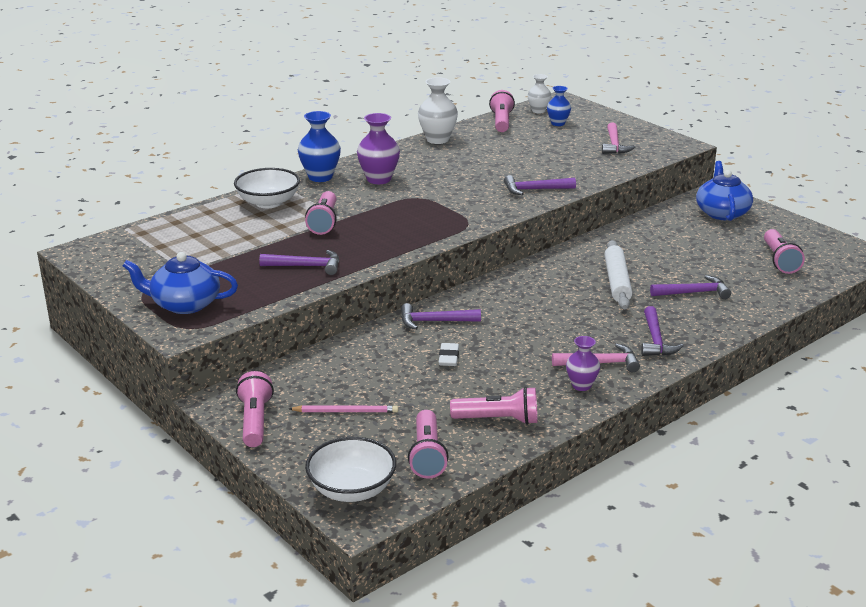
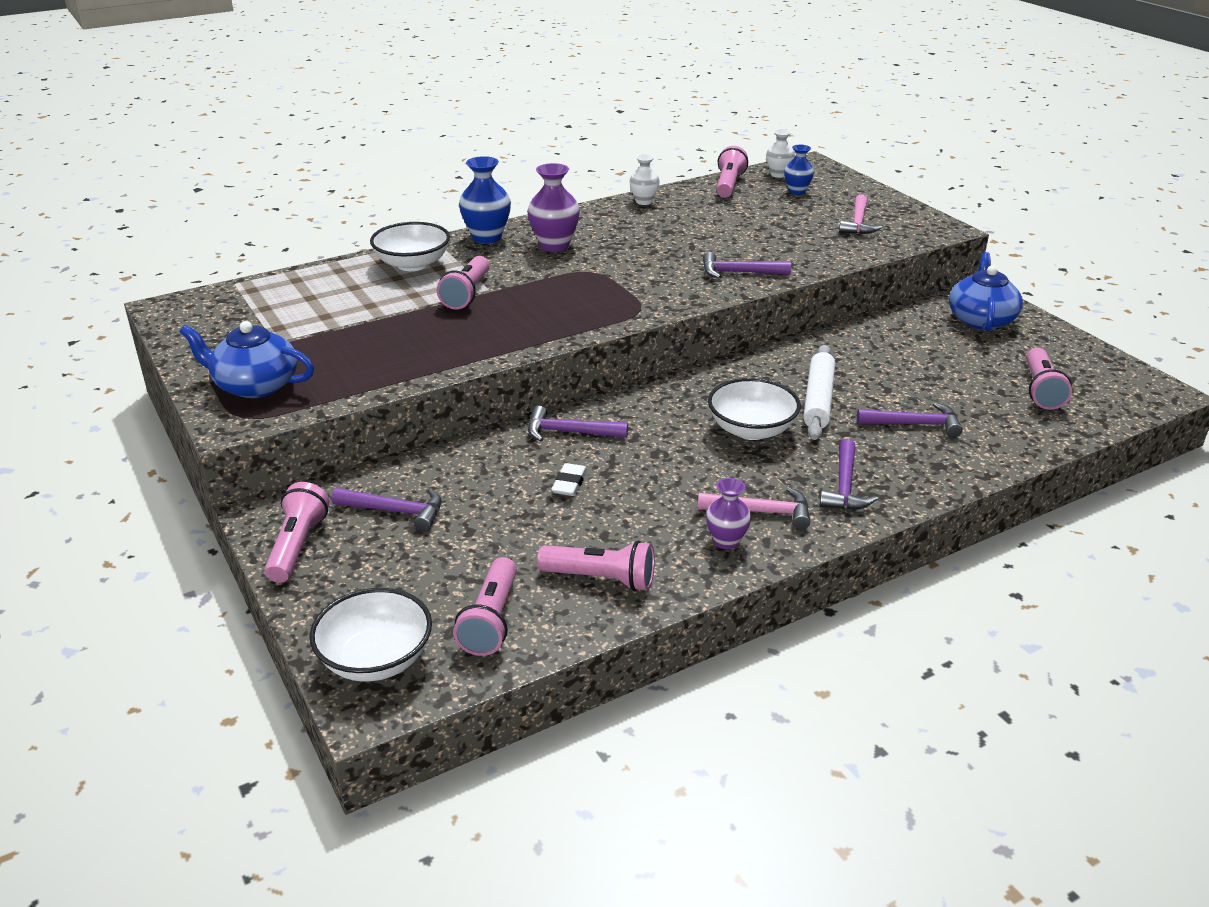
camera: 10 degrees right, 5 degrees up
purple hammer [259,250,339,275] -> purple hammer moved to [332,488,442,531]
pink pencil [289,405,398,413] -> none
white vase [418,77,458,144] -> white vase [629,154,660,205], size x0.63
none -> white bowl [708,378,801,440]

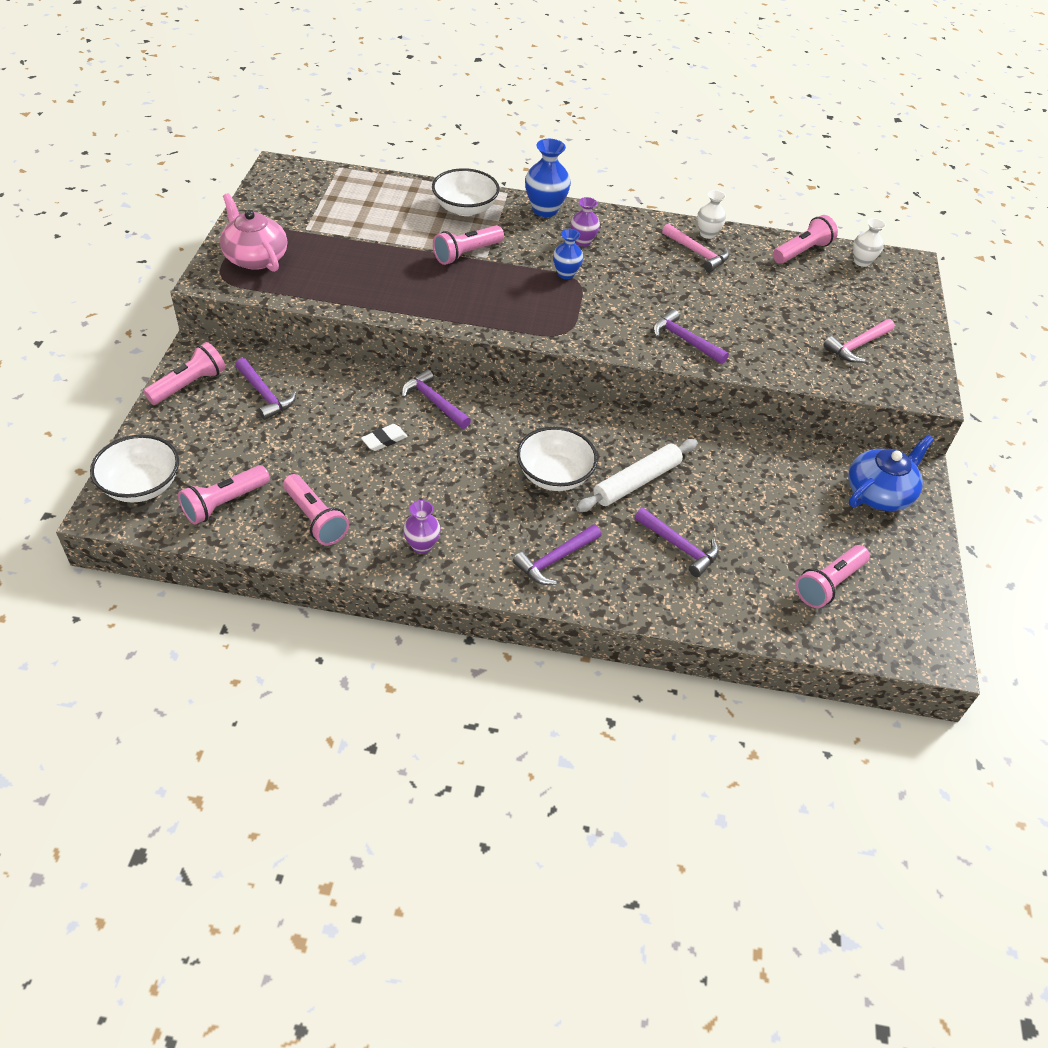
camera: 35 degrees right, 15 degrees up
blue teapot [180,321,314,398] -> pink teapot [220,193,287,272]
purple vase [527,163,580,252] -> purple vase [571,197,600,247], size x0.63
pink hammer [698,487,810,530] -> pink hammer moved to [662,223,729,272]
blue vase [784,145,814,195] -> blue vase moved to [553,229,583,279]

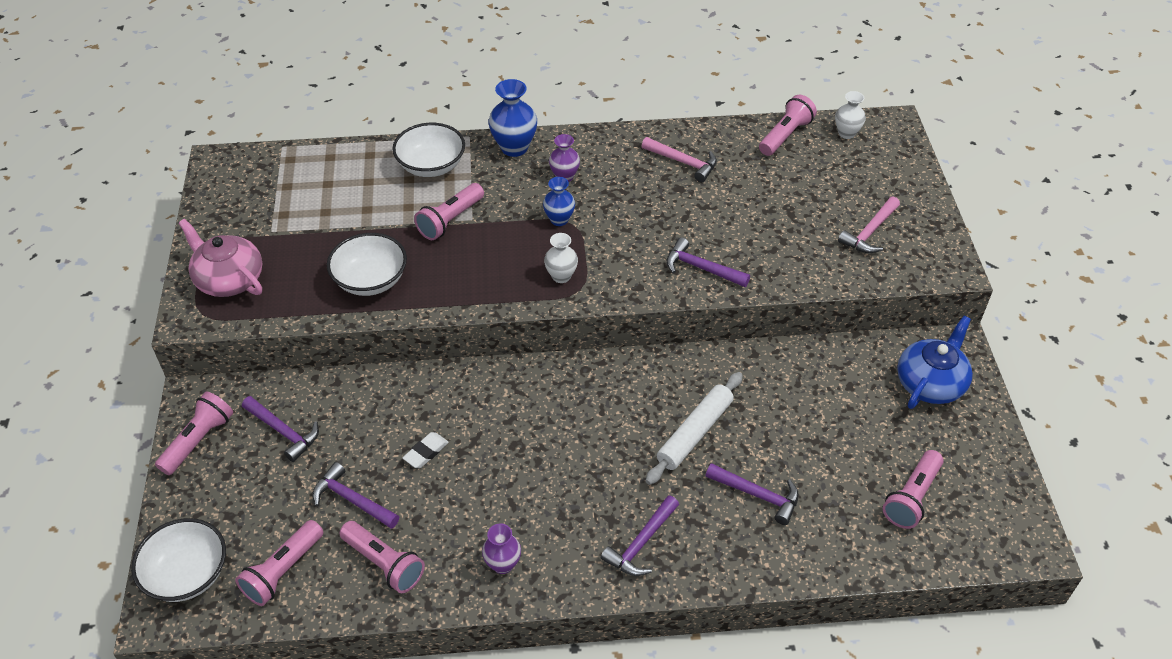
camera: 10 degrees left, 0 degrees up
purple hammer [402,369,471,429] -> purple hammer moved to [312,462,399,529]
white bowl [517,427,598,491] -> white bowl moved to [327,233,407,296]
white vase [697,190,726,239] -> white vase moved to [544,233,578,283]

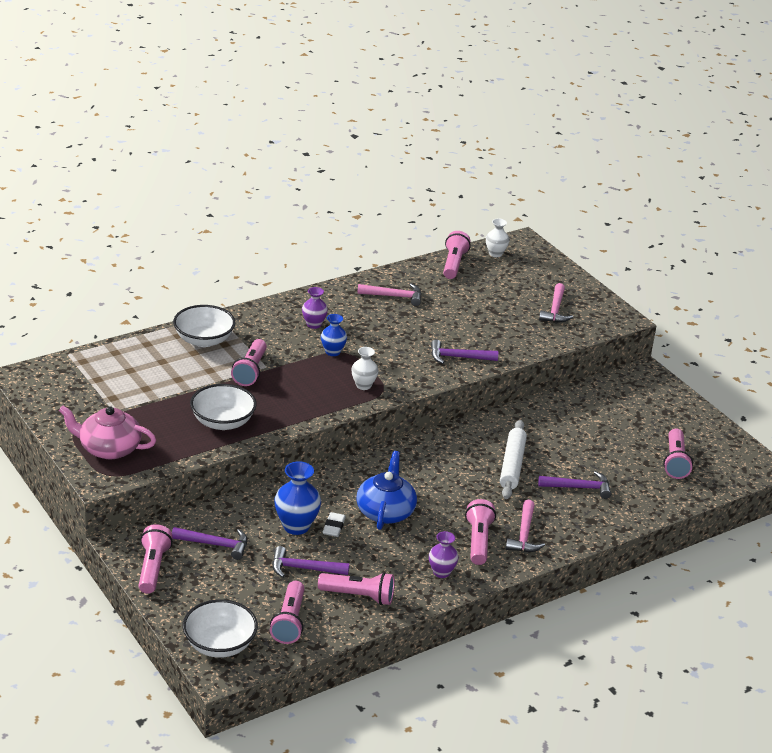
camera: 30 degrees left, 15 degrees down
blue vase [488,79,537,157] -> blue vase moved to [274,461,321,535]
purple hammer [601,495,679,576] -> pink hammer [506,500,545,552]
blue teapot [897,316,973,409] -> blue teapot moved to [356,451,417,530]
none -> pink flashlight [465,499,496,565]

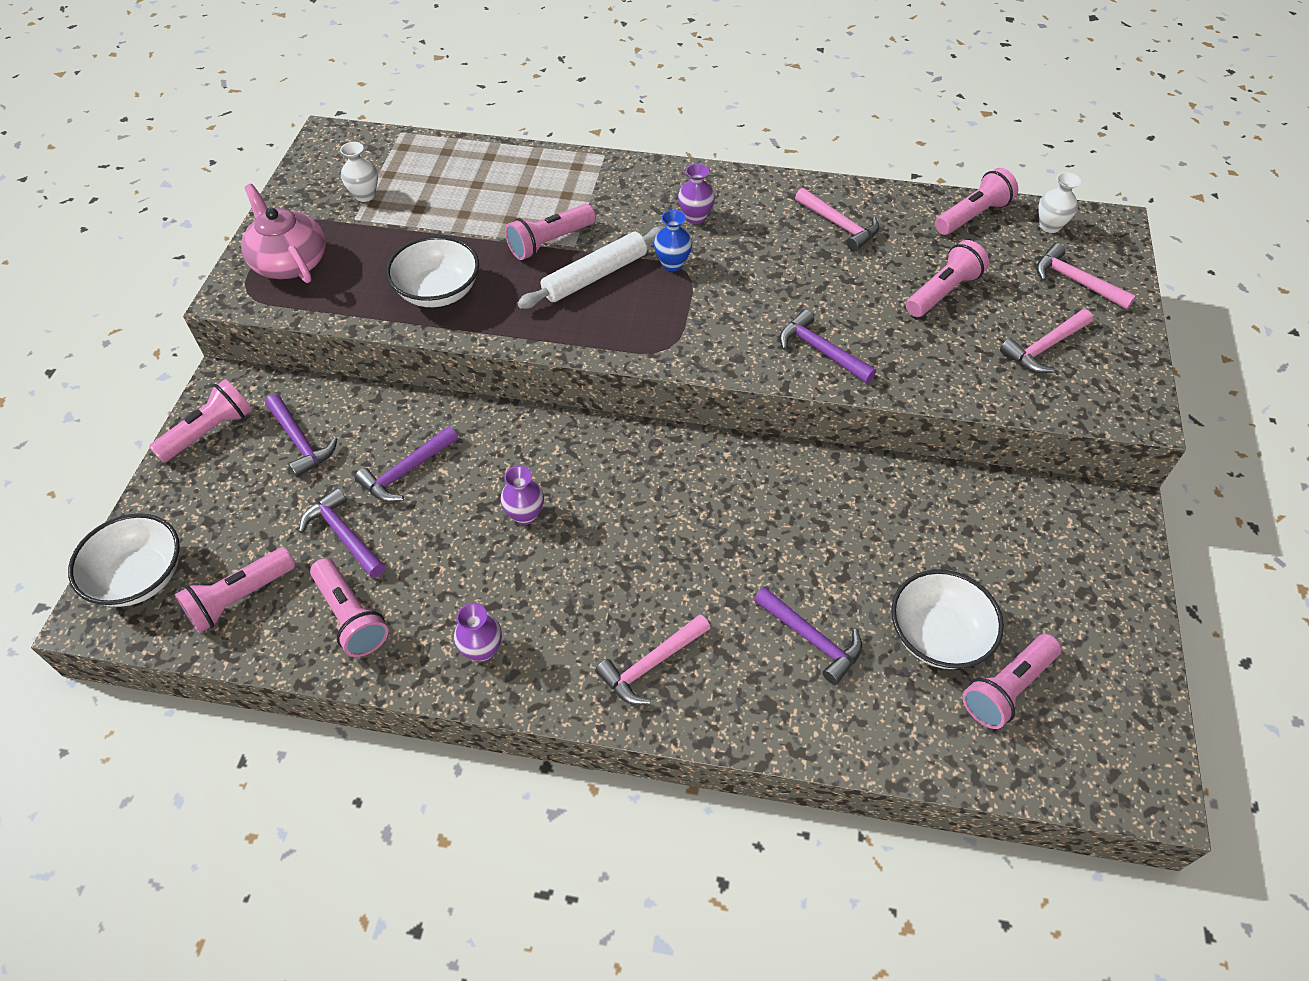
camera: 45 degrees right, 20 degrees up
white bowl [173,305,235,347] -> white bowl moved to [891,569,1004,669]
blue vase [274,461,321,535] -> purple hammer [355,426,458,502]
white eraser [322,512,346,537] -> none
white vase [351,347,379,390] -> white vase moved to [340,142,378,202]
blue teapot [356,451,417,530] -> purple vase [500,466,544,525]
pink flashlight [465,499,496,565] -> pink flashlight moved to [906,240,989,317]
white rolling pin [500,420,527,499] -> white rolling pin moved to [517,227,665,309]
none -> pink hammer [1036,243,1136,309]

